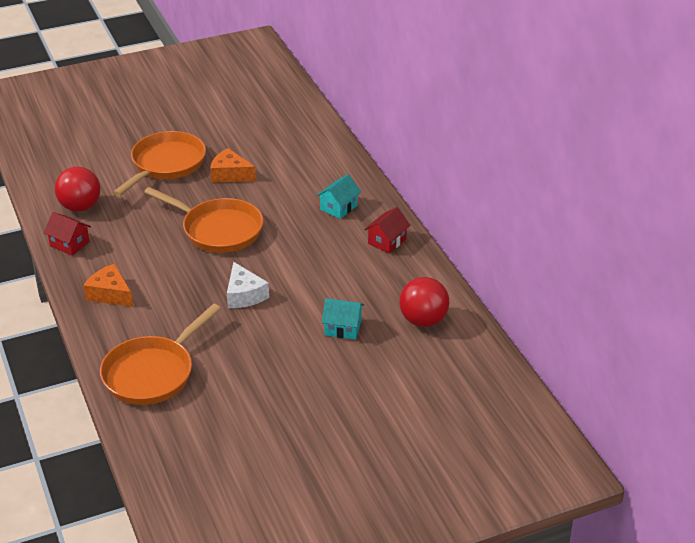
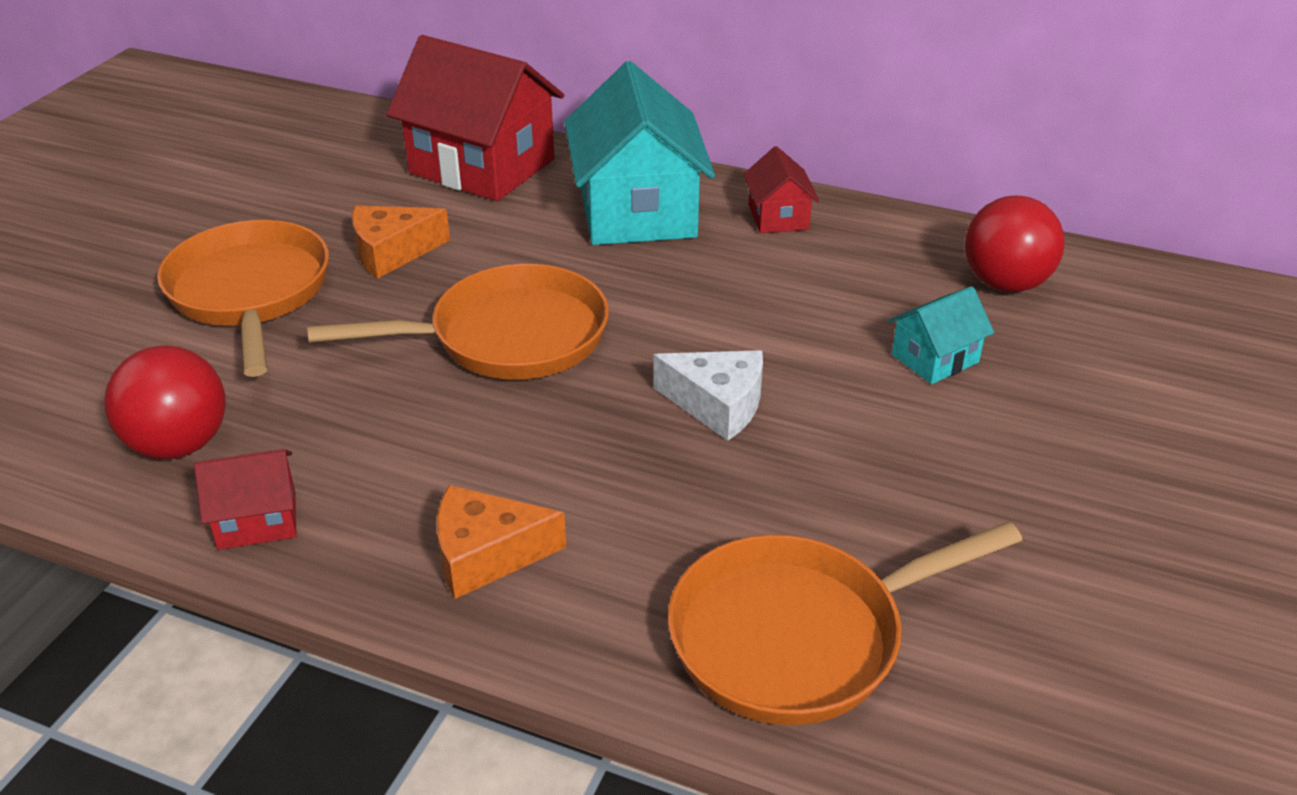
camera: 45 degrees left, 0 degrees up
orange pan [100,304,221,405] -> orange pan turned 75 degrees clockwise [668,521,1022,725]
turquoise house [316,174,361,219] -> turquoise house [564,61,715,245], size x2.09
none -> red house [386,35,564,201]

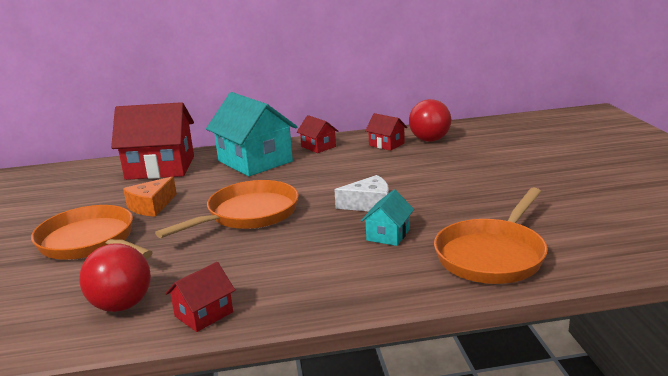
camera: 30 degrees left, 15 degrees down
orange cheese [437,485,566,599] -> none
turquoise house [888,286,994,384] -> turquoise house moved to [361,190,414,246]
none -> red house [365,113,407,151]

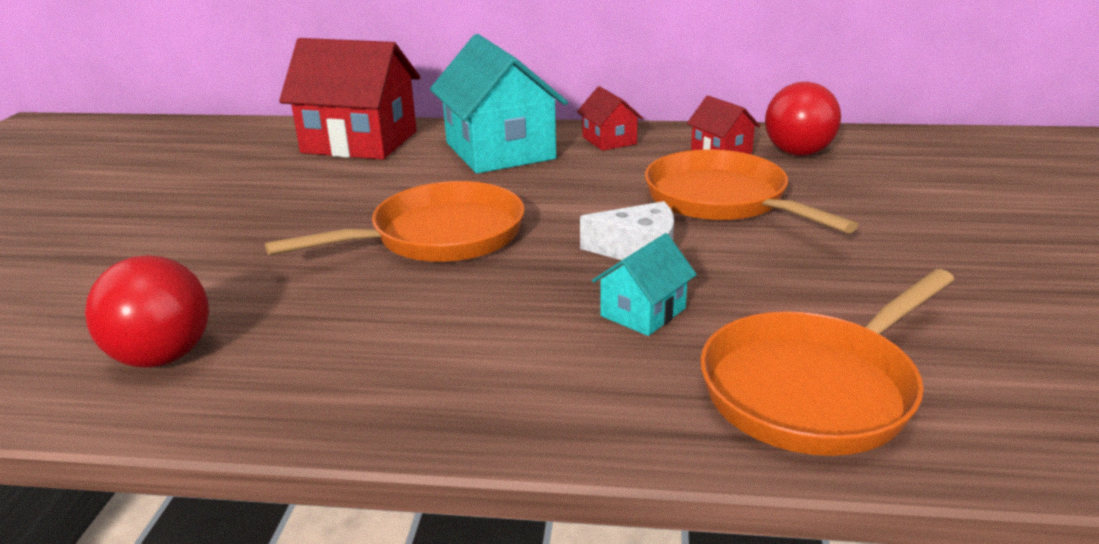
camera: 15 degrees right, 5 degrees up
orange pan [31,205,153,260] -> orange pan moved to [645,150,858,233]
orange cheese [123,176,177,217] -> none
red house [165,262,235,332] -> none

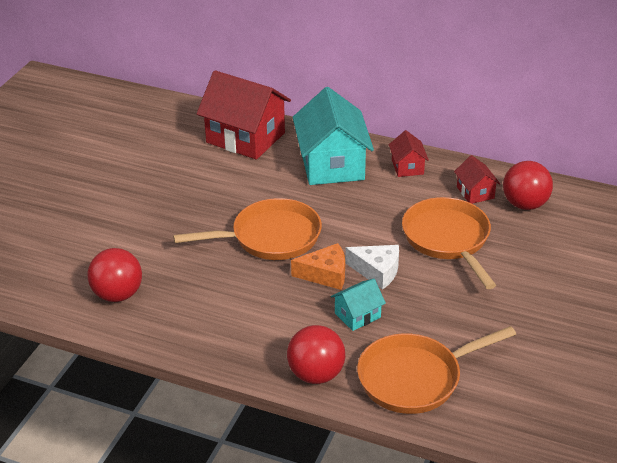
camera: 15 degrees right, 10 degrees up
none -> red ball [287,325,345,384]
none -> orange cheese [291,243,345,290]

